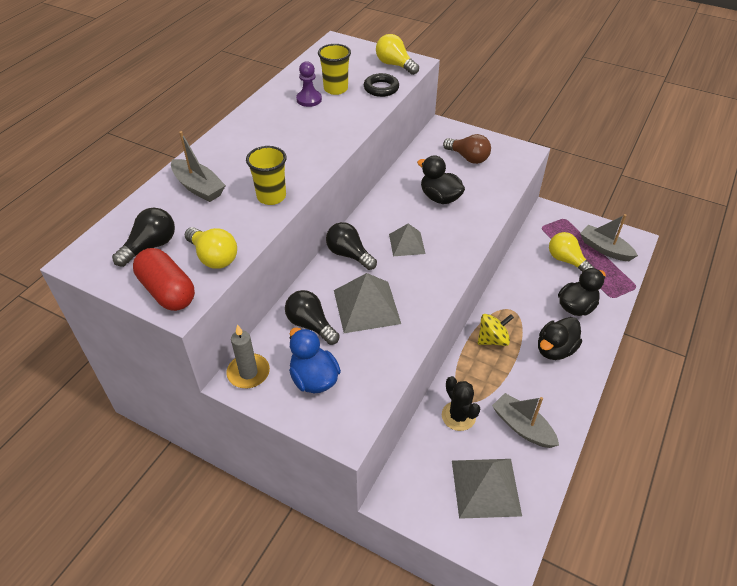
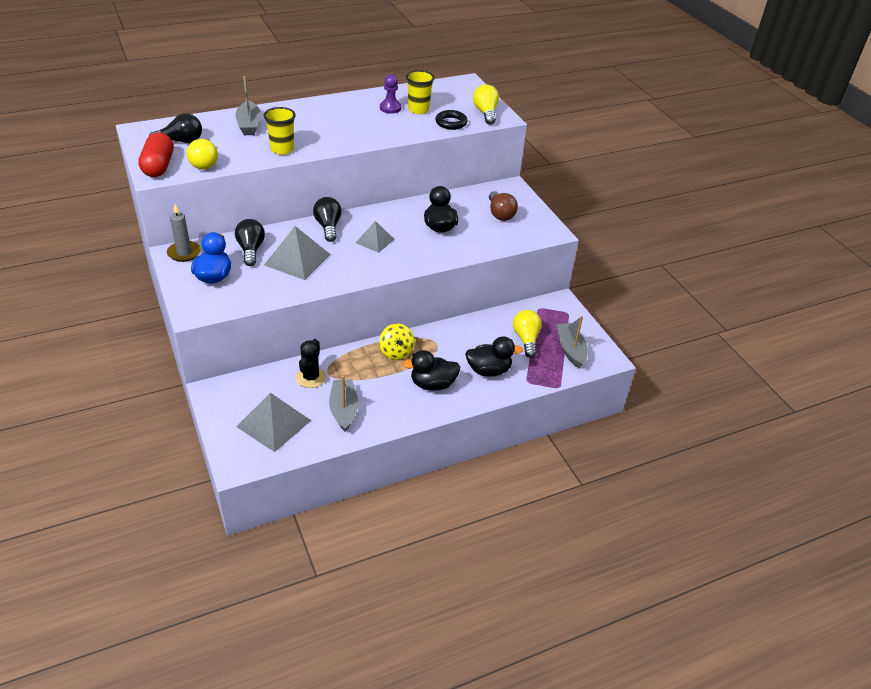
camera: 35 degrees right, 5 degrees down
yellow spinning top [478,314,514,346] -> yellow spinning top turned 60 degrees clockwise [379,324,415,360]

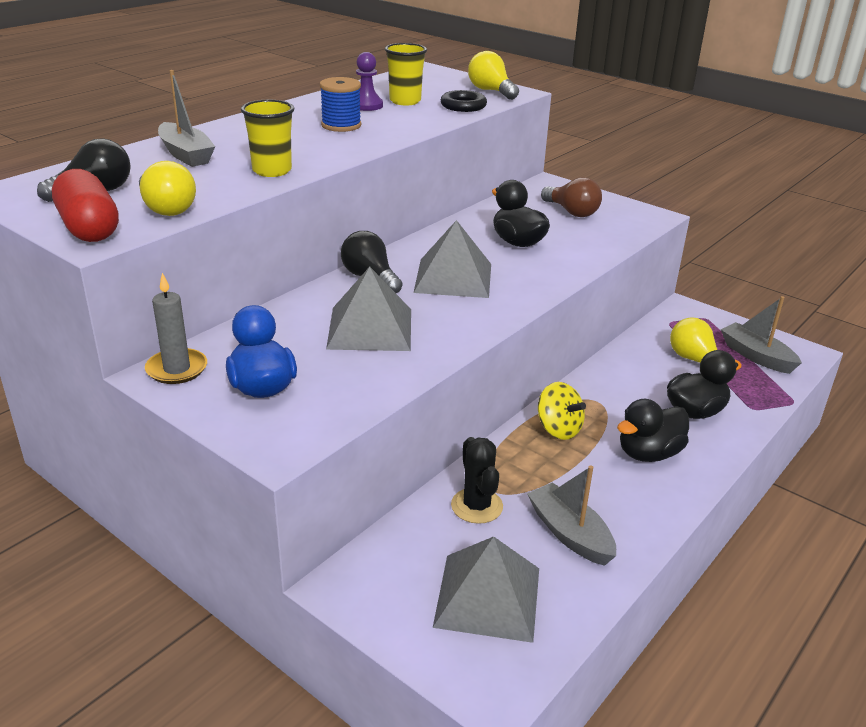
camera: 25 degrees left, 10 degrees down
black light bulb [235,219,265,266] -> none
grey pyramid [356,221,395,253] -> grey pyramid [413,220,491,298], size x1.63
none -> blue spool [320,77,361,132]

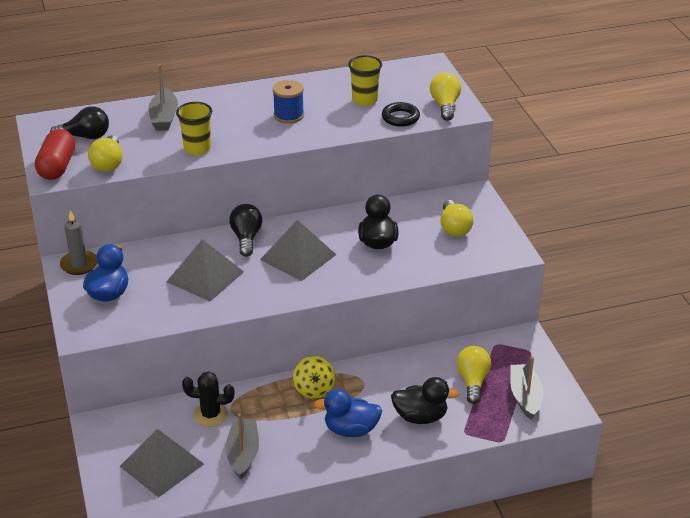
camera: 35 degrees right, 5 degrees up
purple pawn [356,52,383,111] -> none
black cactus [451,437,503,524] -> black cactus turned 75 degrees clockwise [182,371,234,427]
brown light bulb [541,177,602,217] -> yellow light bulb [440,200,474,237]
black duck [617,399,689,462] -> blue duck [314,389,382,437]

